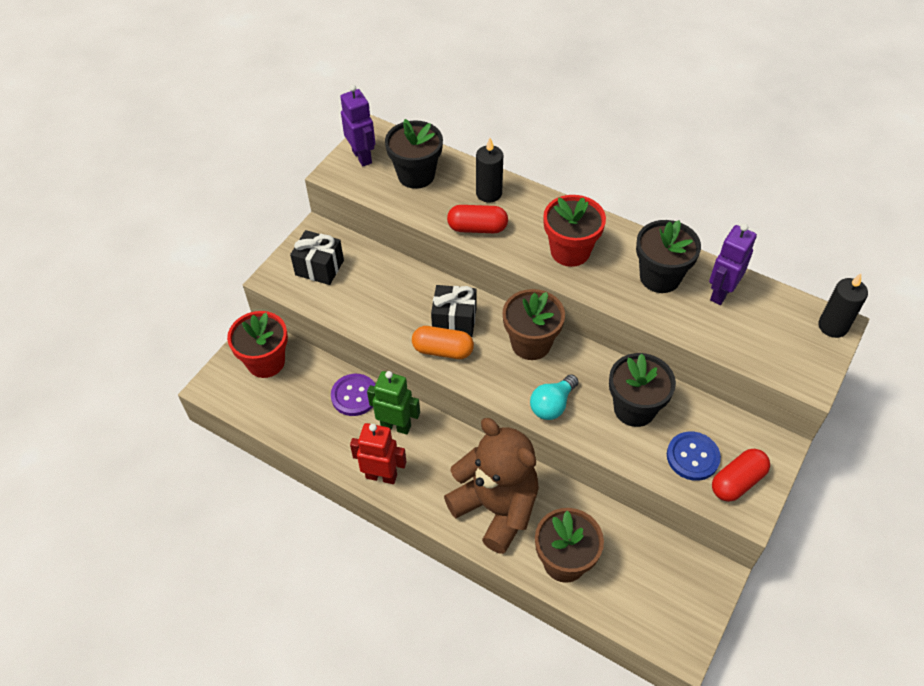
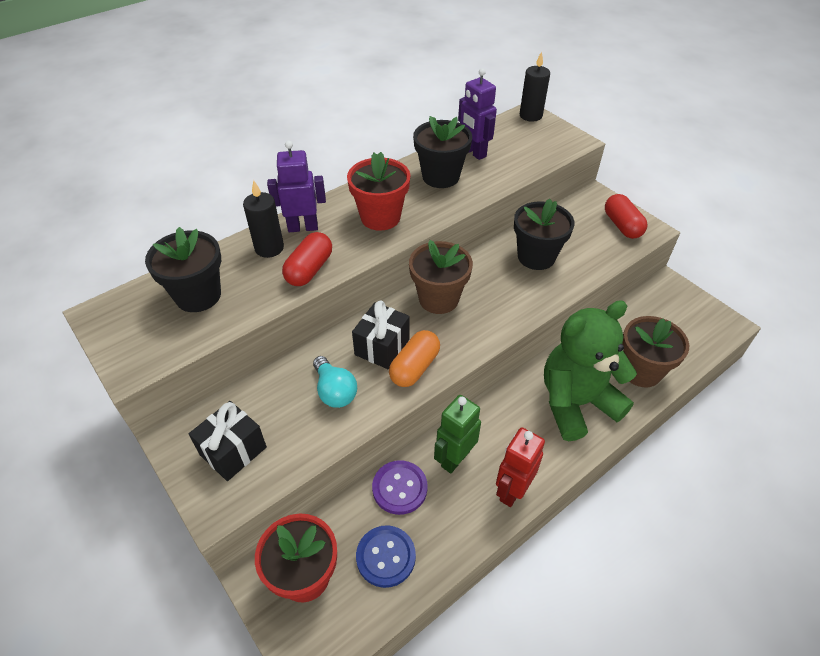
camera: 70 degrees left, 5 degrees down
purple robot [340,85,375,166] -> purple robot moved to [267,140,326,232]
brown teddy bear [444,418,539,554] -> green teddy bear [544,300,637,441]
turquoise light bulb [530,374,578,420] -> turquoise light bulb moved to [313,356,357,408]
blue button [667,431,721,481] -> blue button moved to [356,525,416,588]

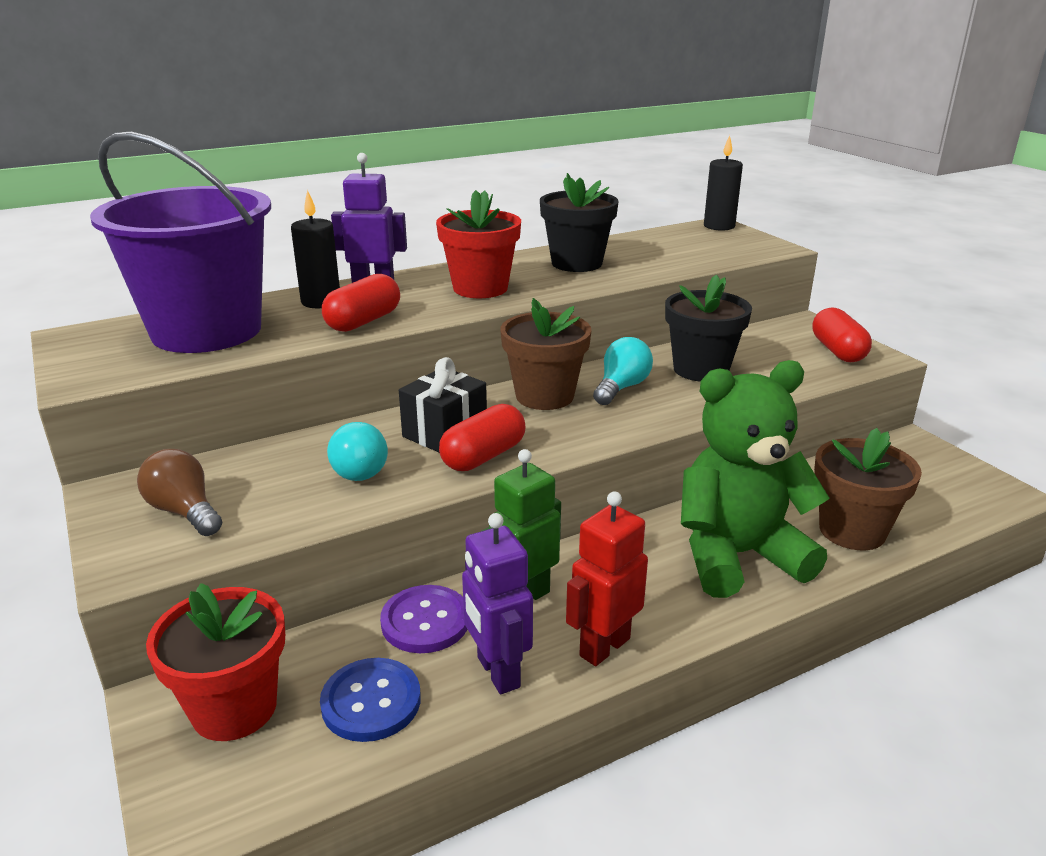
camera: 10 degrees right, 20 degrees down
black flower pot [145,227,221,312] -> purple bucket [90,132,271,353]
black gift [189,401,267,481] -> brown light bulb [137,449,222,536]
orange capsule [389,330,440,387] -> red capsule [439,404,526,471]
purple robot [458,68,497,160] -> purple robot moved to [462,513,533,694]
none -> turquoise light bulb [593,337,653,405]

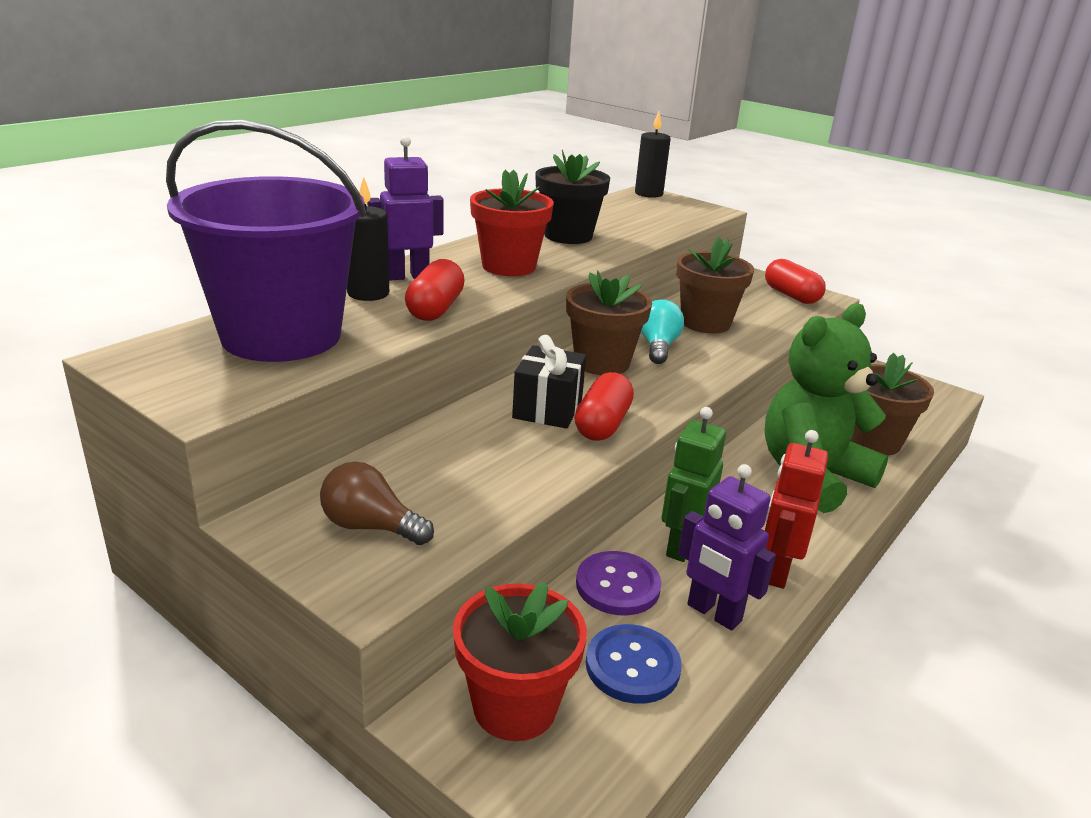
camera: 25 degrees left, 0 degrees up
turquoise light bulb [327,422,388,481] -> none
black flower pot [665,275,752,382] -> brown flower pot [677,237,754,334]

